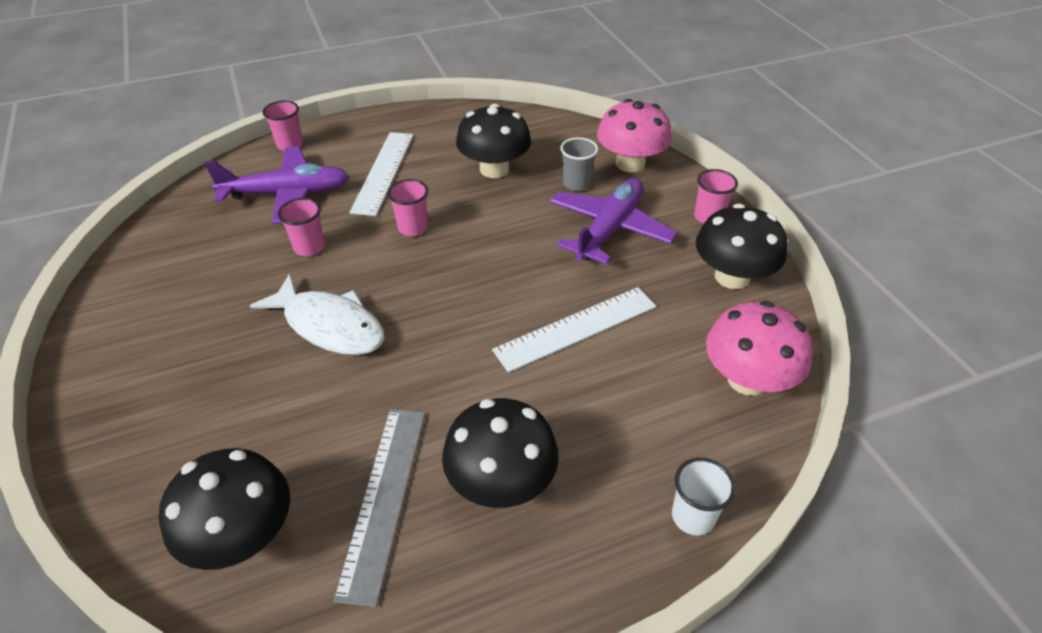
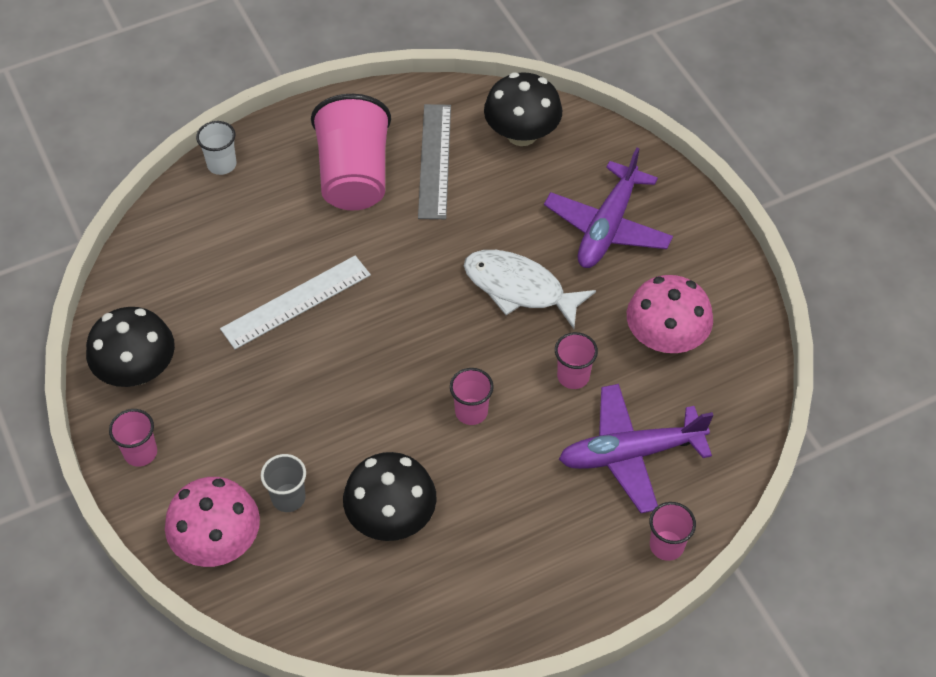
camera: 175 degrees right, 10 degrees up
white ruler [349,132,413,216] -> none
black mushroom [442,398,559,508] -> pink cup [311,94,391,210]
purple plane [550,178,677,264] -> purple plane moved to [544,147,673,268]
pink mushroom [706,301,813,396] -> pink mushroom moved to [627,275,713,353]

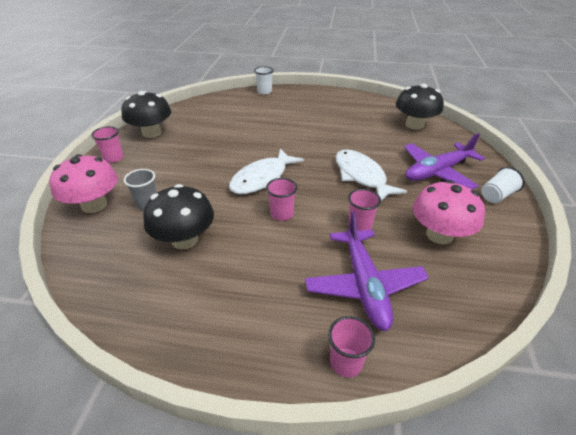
camera: 35 degrees right, 15 degrees down
white ruler [220,256,371,349] -> none
pink cup [311,94,391,210] -> none
grey ruler [418,104,451,219] -> none
purple plane [559,384,714,513] -> purple plane turned 120 degrees counterclockwise [305,211,429,331]
none -> white fish [229,148,304,194]
none -> white cup [481,167,525,203]

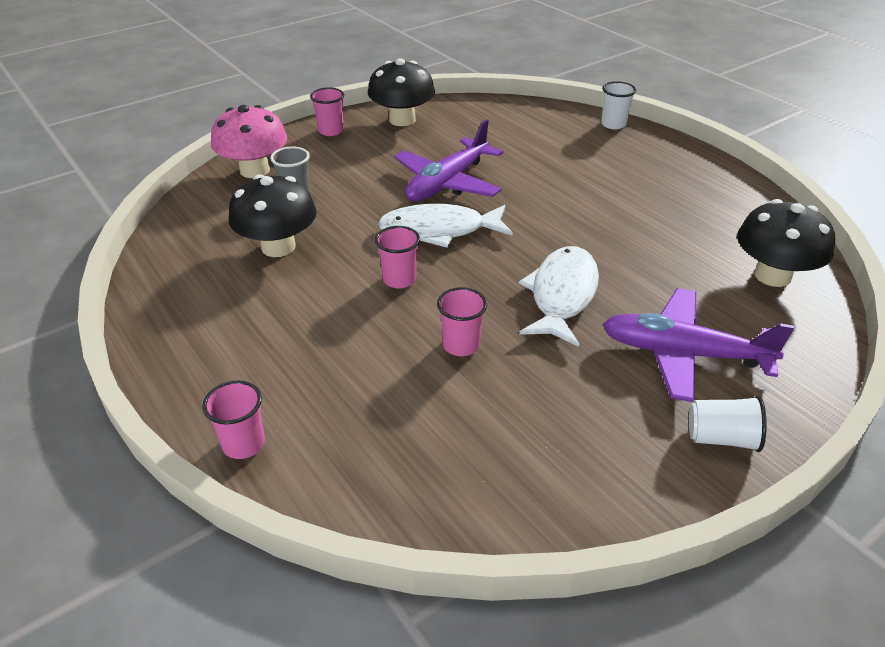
camera: 45 degrees right, 0 degrees up
purple plane [305,211,429,331] -> purple plane moved to [394,119,503,201]
pink mushroom [413,180,485,244] -> none

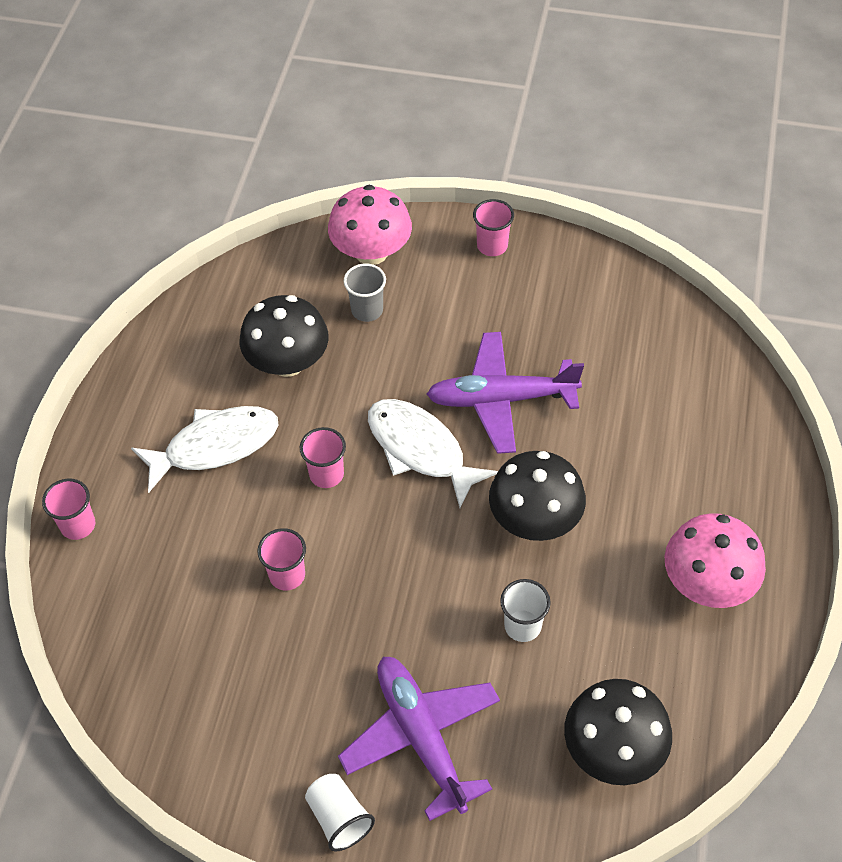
camera: 50 degrees right, 15 degrees up
black mushroom [368,58,435,126] -> black mushroom moved to [489,451,586,541]
white fish [519,246,599,347] -> white fish moved to [131,406,278,493]
white cup [601,81,636,129] -> white cup moved to [500,579,551,642]
none -> pink mushroom [665,513,766,608]

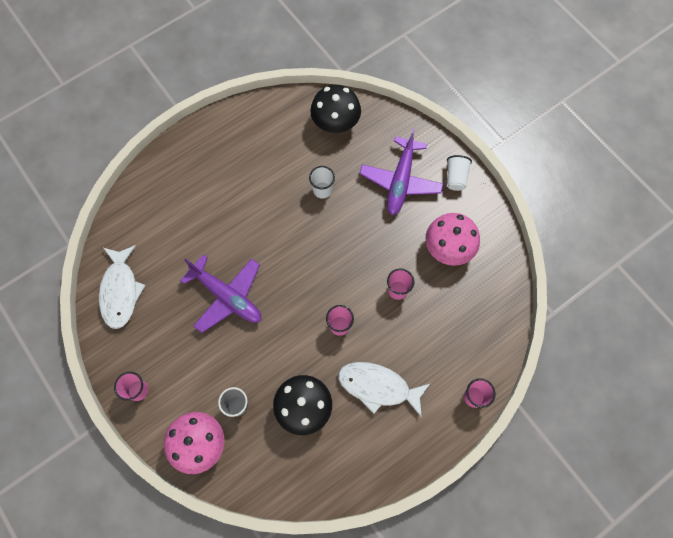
camera: 140 degrees left, 15 degrees up
white fish [368,399,498,508] -> white fish moved to [99,245,146,329]
black mushroom [489,451,586,541] -> none
pink mushroom [665,513,766,608] -> pink mushroom moved to [425,213,480,266]

